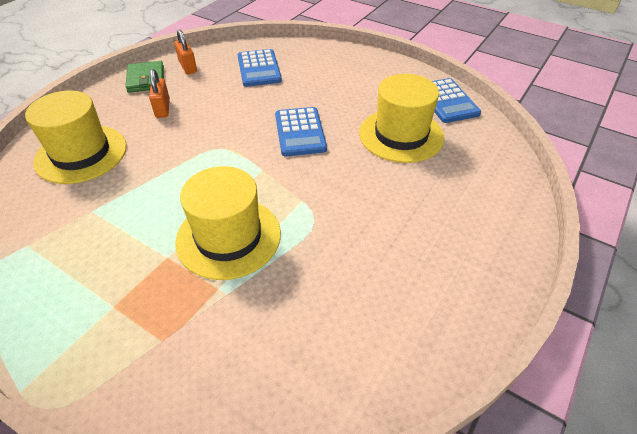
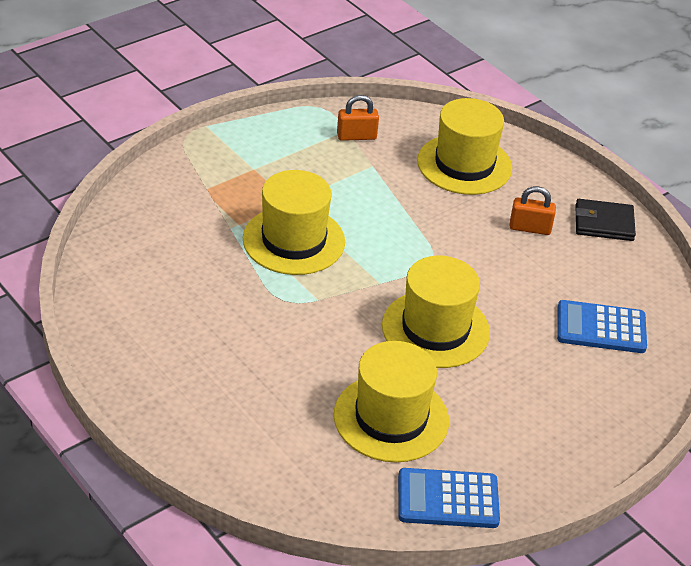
camera: 105 degrees right, 5 degrees down
green wallet [125,61,164,93] -> black wallet [575,199,636,241]
orange padlock [174,29,197,74] -> orange padlock moved to [337,95,379,141]
blue calculator [275,107,327,156] -> yellow hat [382,256,490,368]

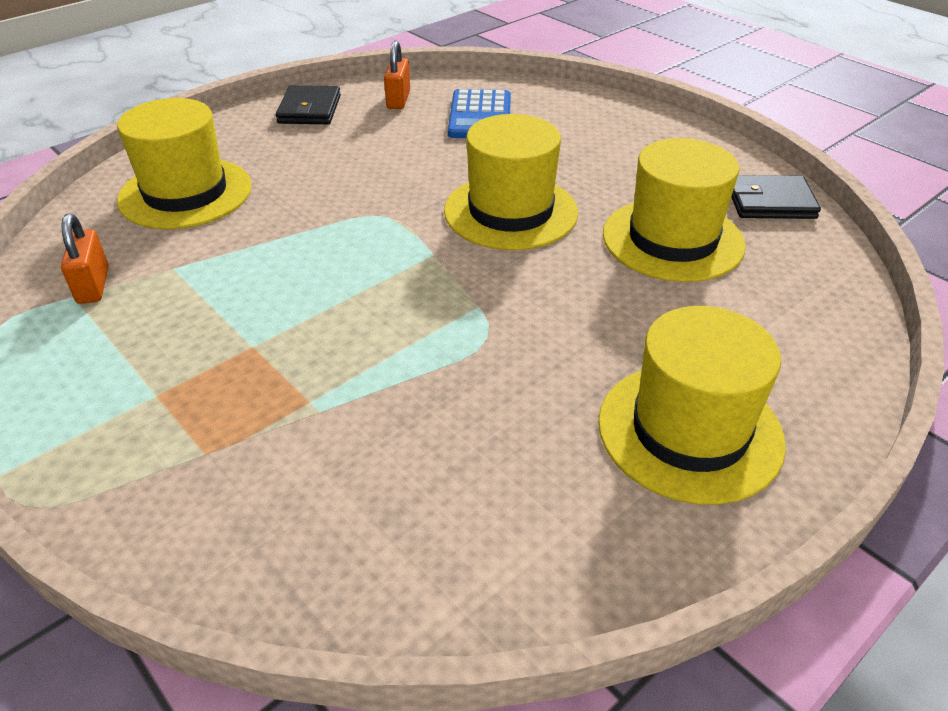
camera: 90 degrees left, 0 degrees up
yellow hat [243,170,345,275] -> yellow hat moved to [598,306,786,505]
blue calculator [398,468,500,528] -> black wallet [731,175,821,219]
orange padlock [509,186,556,235] -> orange padlock moved to [384,41,410,109]

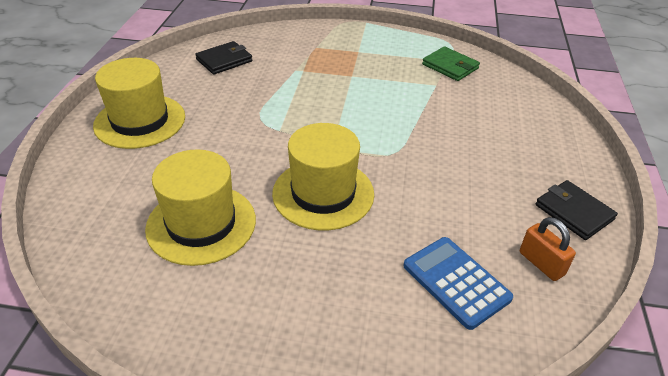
camera: 140 degrees right, 0 degrees up
orange padlock [61,214,109,304] -> green wallet [422,46,480,81]
yellow hat [117,98,252,229] -> none
black wallet [731,175,821,219] -> black wallet moved to [195,41,252,75]

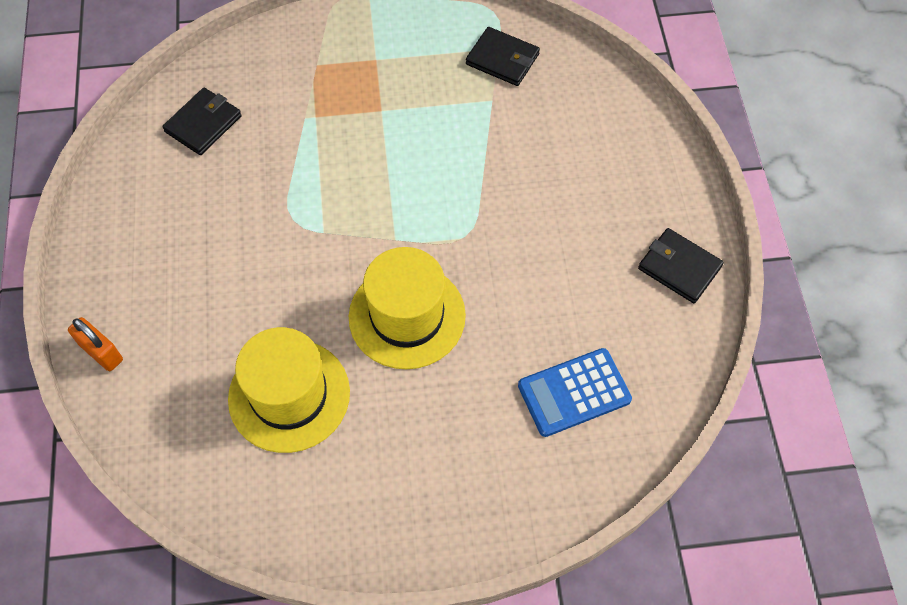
camera: 15 degrees left, 20 degrees up
yellow hat [93,58,185,149] -> none
blue calculator [404,237,513,330] -> blue calculator turned 60 degrees counterclockwise [518,348,632,437]
green wallet [422,46,480,81] -> black wallet [466,27,540,86]
orange padlock [520,217,576,281] -> orange padlock moved to [68,317,123,371]

